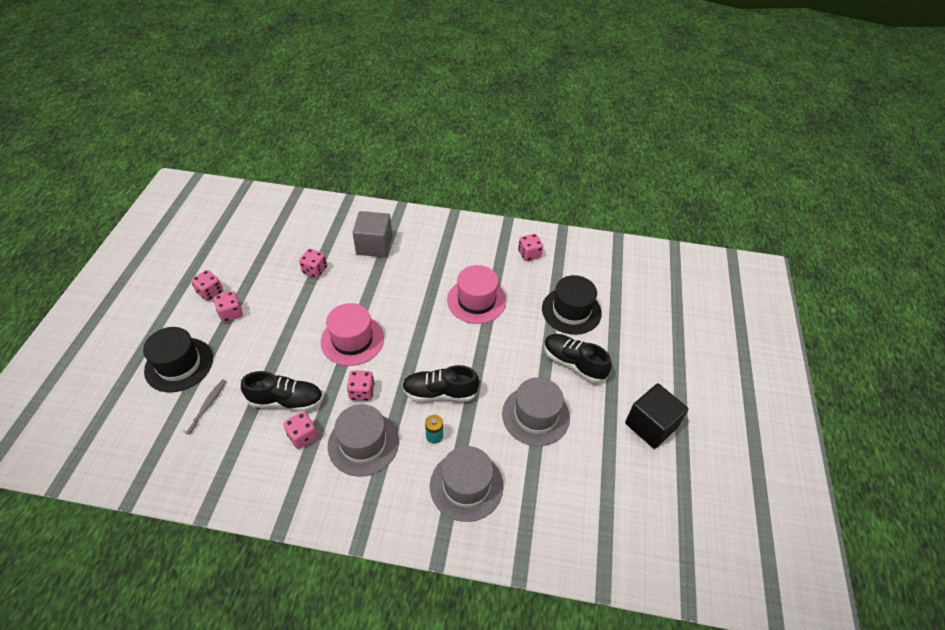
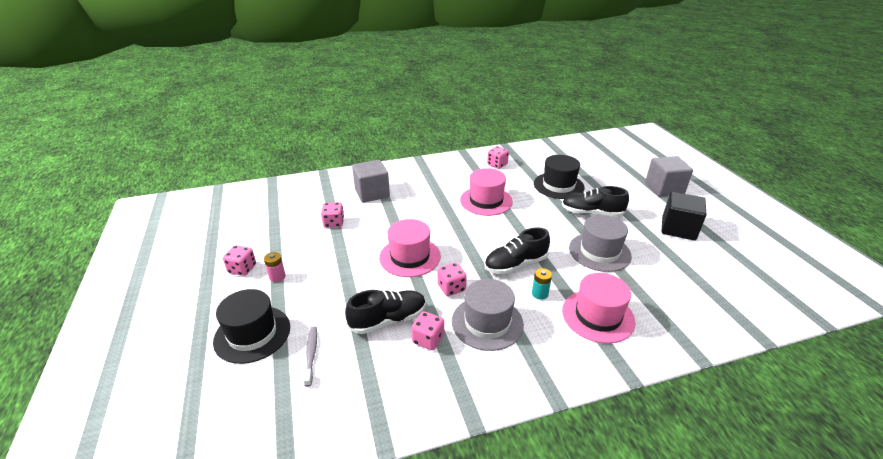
camera: 25 degrees left, 15 degrees down
pink dice [214,291,243,322] -> pink battery [264,252,286,282]
grey hat [430,446,503,522] -> pink hat [562,273,635,344]
none -> grey cube [645,156,693,197]

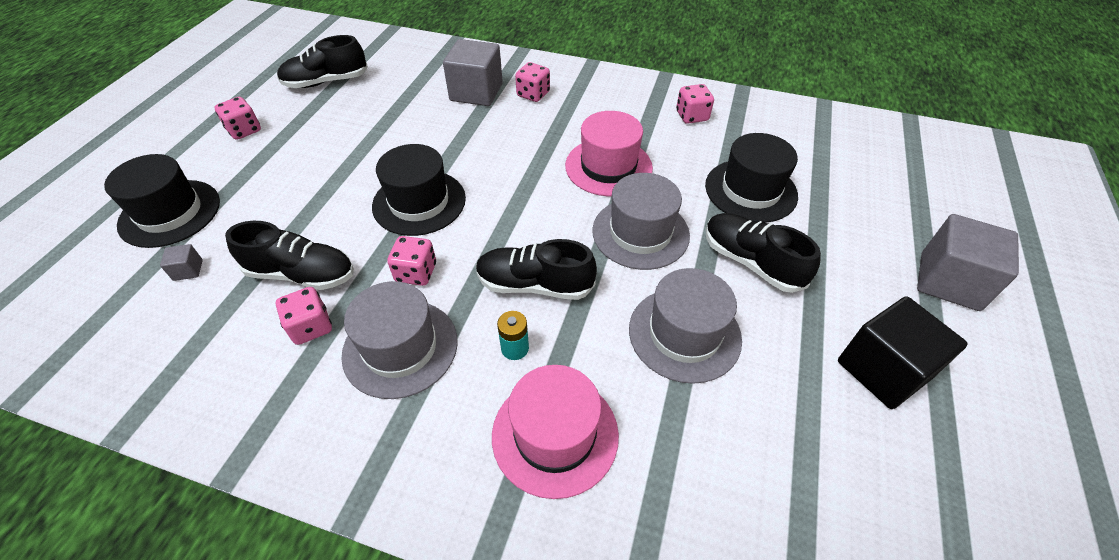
camera: 35 degrees right, 15 degrees up
pink battery [264,252,286,282] -> none
grey toothbrush [303,326,317,387] -> grey cube [160,244,203,281]
pink dice [321,202,344,228] -> pink dice moved to [515,62,550,102]
pink hat [379,219,441,277] -> black hat [372,144,466,236]
none -> black shoe [277,35,368,88]
none -> grey hat [592,173,690,270]

